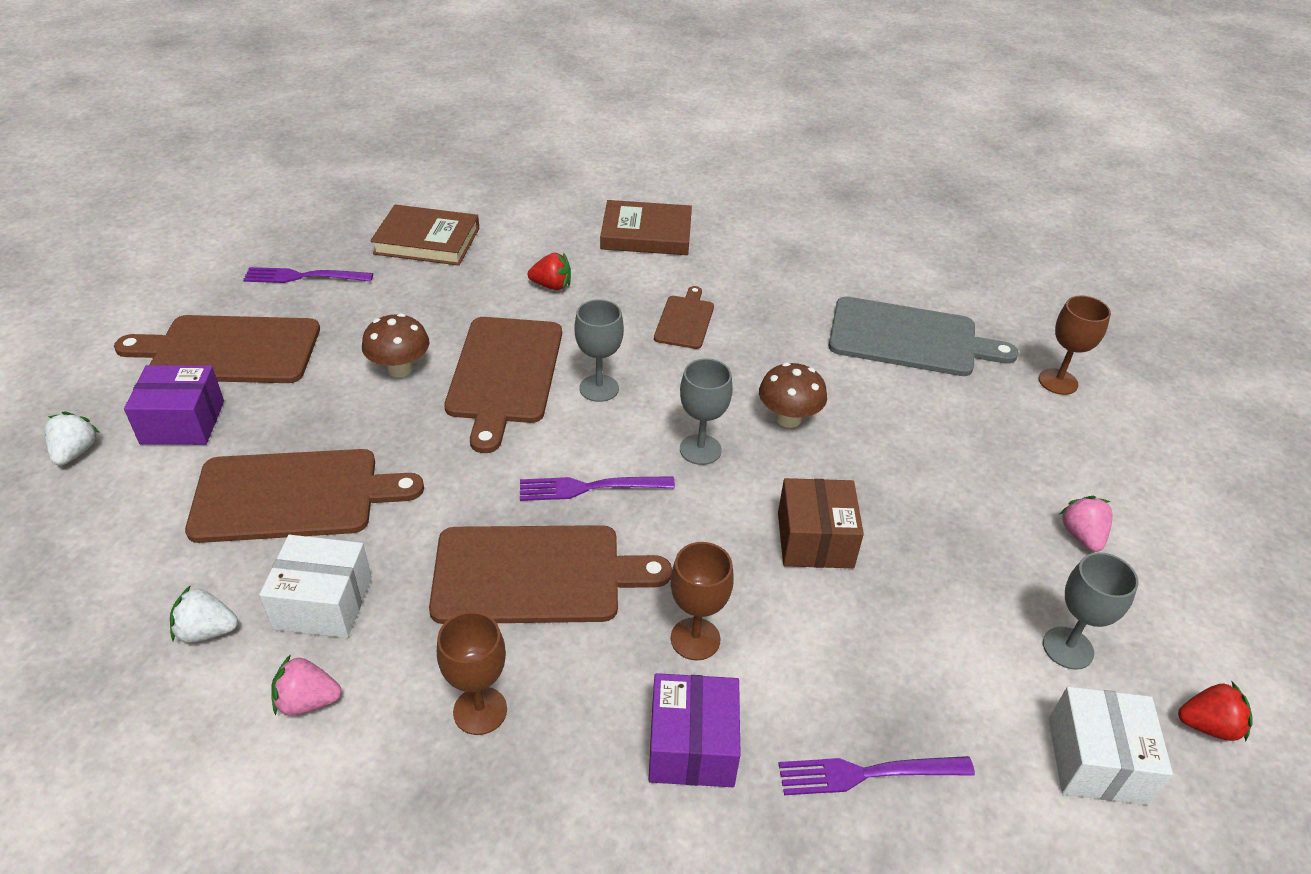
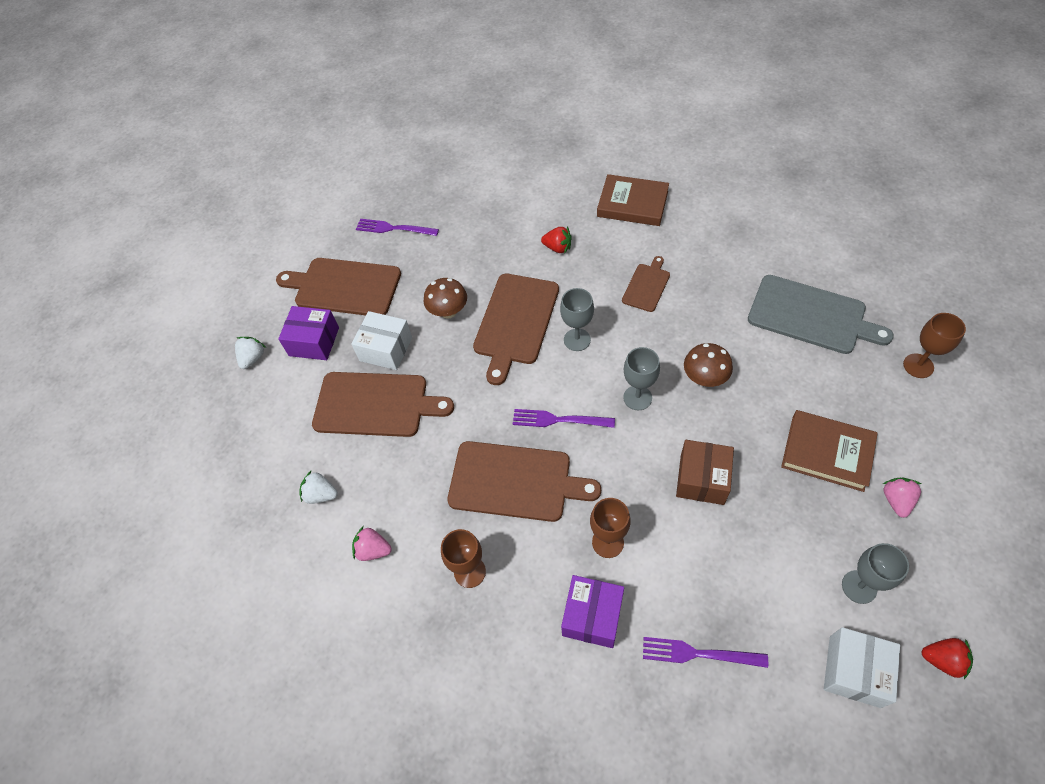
camera: 20 degrees right, 15 degrees up
white box [259,535,372,638] -> white box moved to [351,311,412,370]
brown book [370,204,479,266] -> brown book moved to [781,410,878,492]

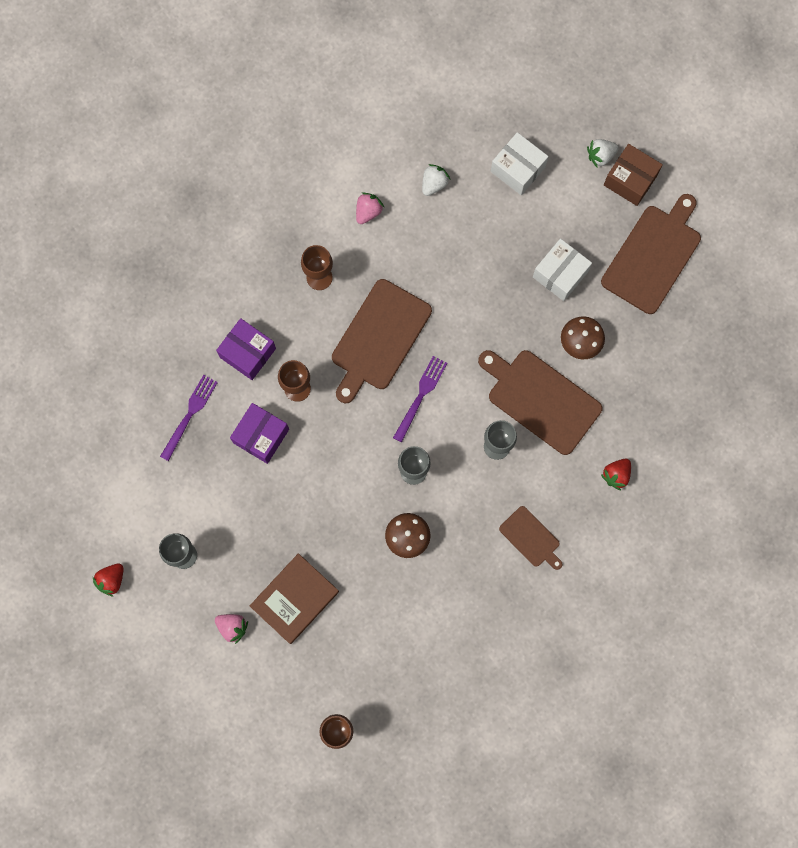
camera: 105 degrees right, 20 degrees up
white strawberry [235,337,266,369] -> white strawberry turned 120 degrees clockwise [587,139,619,167]
purple box [278,306,339,360] -> purple box moved to [230,403,289,464]
brown cutting board [312,372,454,437] -> none
purple fork [356,219,439,236] -> none
brown book [597,174,669,226] -> none
brown box [676,440,734,505] -> brown box moved to [604,144,663,206]
grey cutting board [748,275,894,354] -> none
white box [824,627,900,708] -> white box moved to [491,132,549,195]

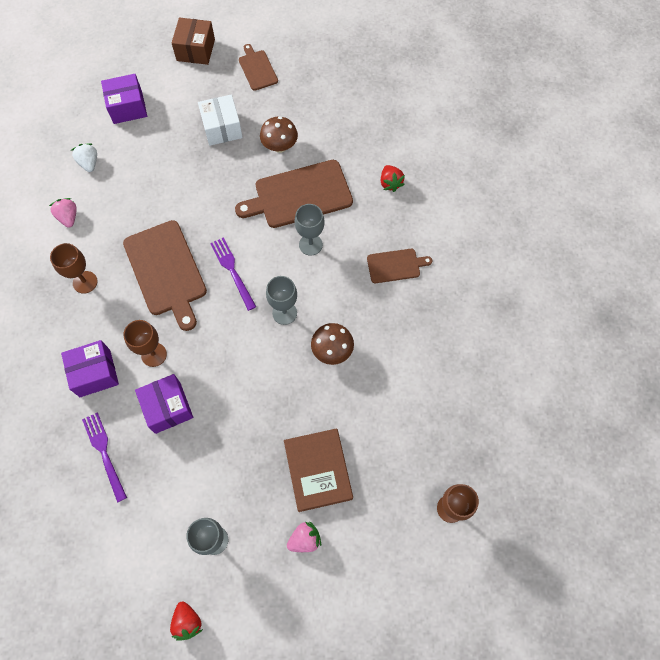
camera: 55 degrees left, 10 degrees down
white box [491,132,549,195] -> purple box [101,74,147,124]
white strawberry [587,139,619,167] -> none
brown cutting board [601,194,701,314] -> brown cutting board [239,44,278,91], size x0.54
brown box [604,144,663,206] -> brown box turned 60 degrees counterclockwise [172,17,215,65]

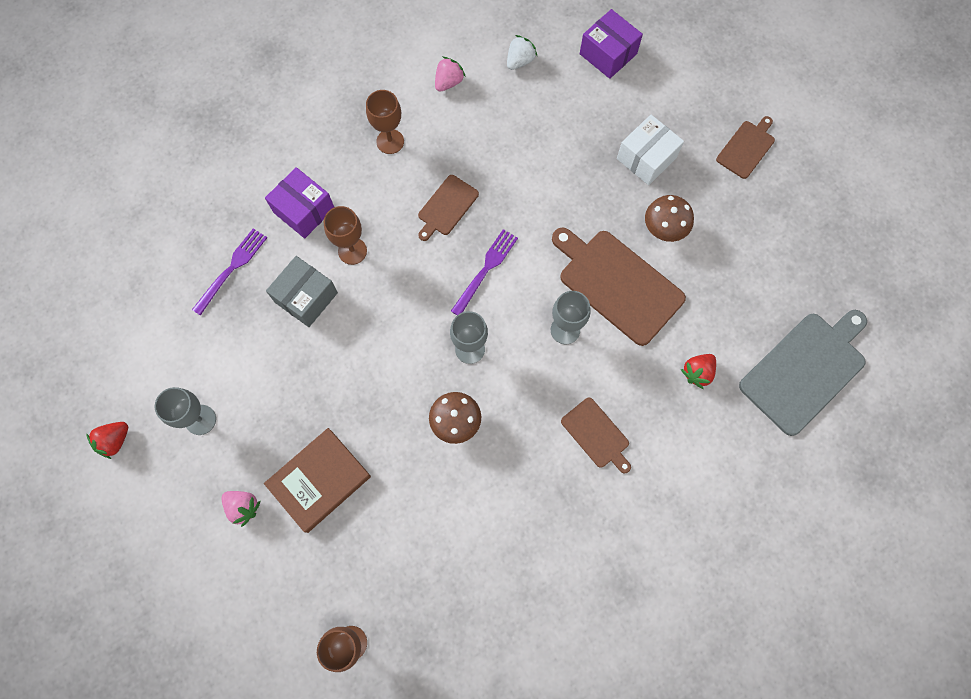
camera: 60 degrees right, 5 degrees up
brown cutting board [123,220,207,331] -> brown cutting board [418,175,479,241], size x0.54
purple box [135,374,193,434] -> grey box [266,256,338,327]
brown box [172,17,215,65] -> none
none -> grey cutting board [739,310,867,436]

